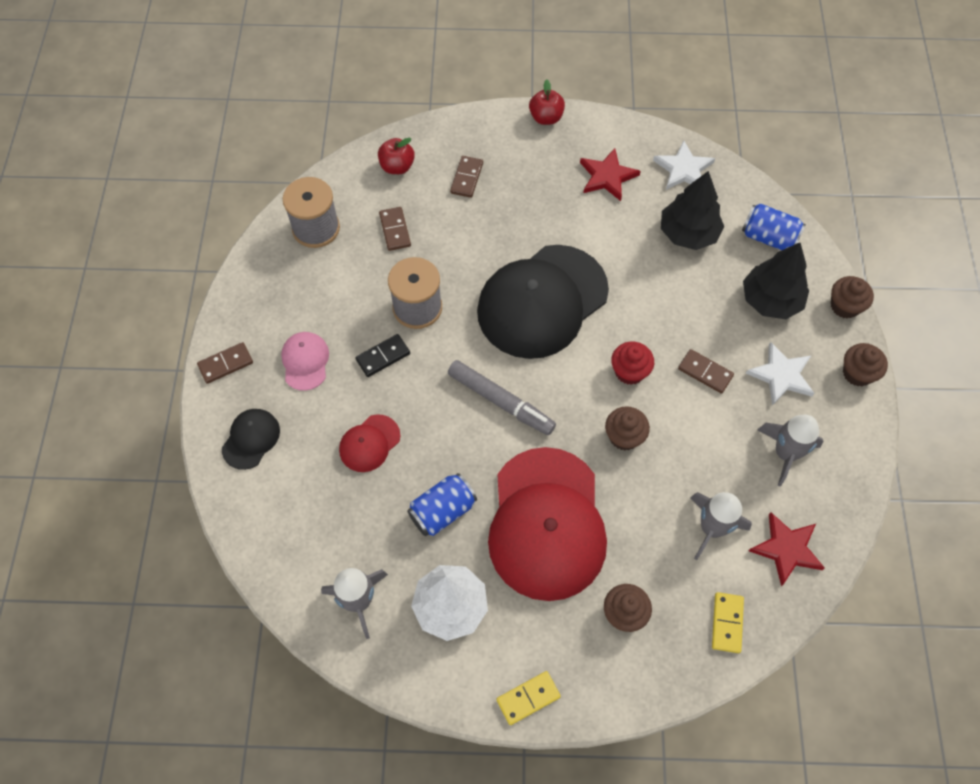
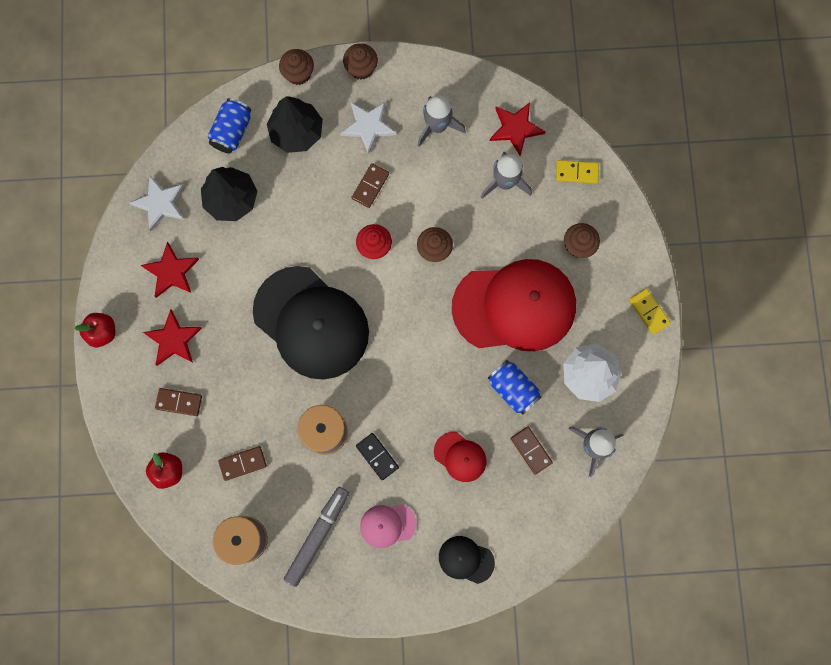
camera: 95 degrees left, 15 degrees up
brown domino [197,342,253,384] -> brown domino moved to [511,427,553,475]
grey marker [448,360,556,435] -> grey marker moved to [284,487,349,587]
none -> red star [143,309,202,366]

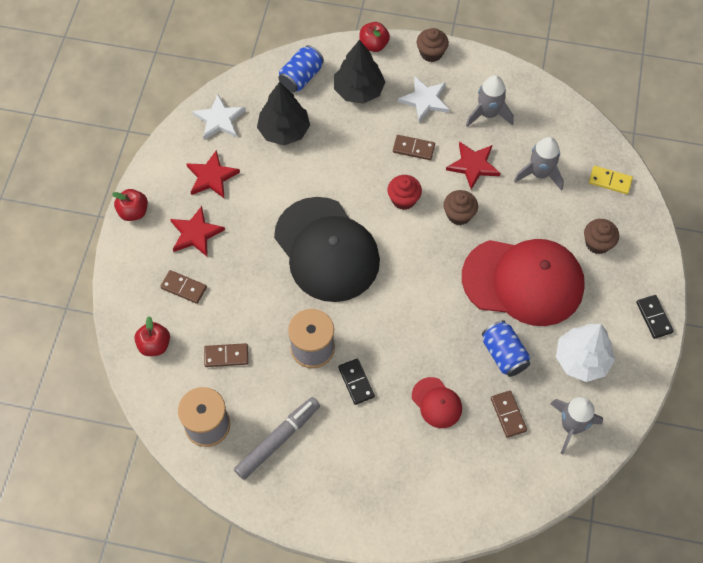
camera: 15 degrees right, 15 degrees down
brown cupcake [279,49,314,85] -> red apple [359,22,390,52]
brown domino [351,163,389,208] -> brown domino turned 60 degrees clockwise [393,135,435,160]
pink cap [360,504,416,548] -> none
black cap [439,536,495,584] -> none
red star [490,102,546,156] -> red star moved to [446,141,500,190]
yellow domino [629,289,671,335] -> black domino [636,295,674,339]

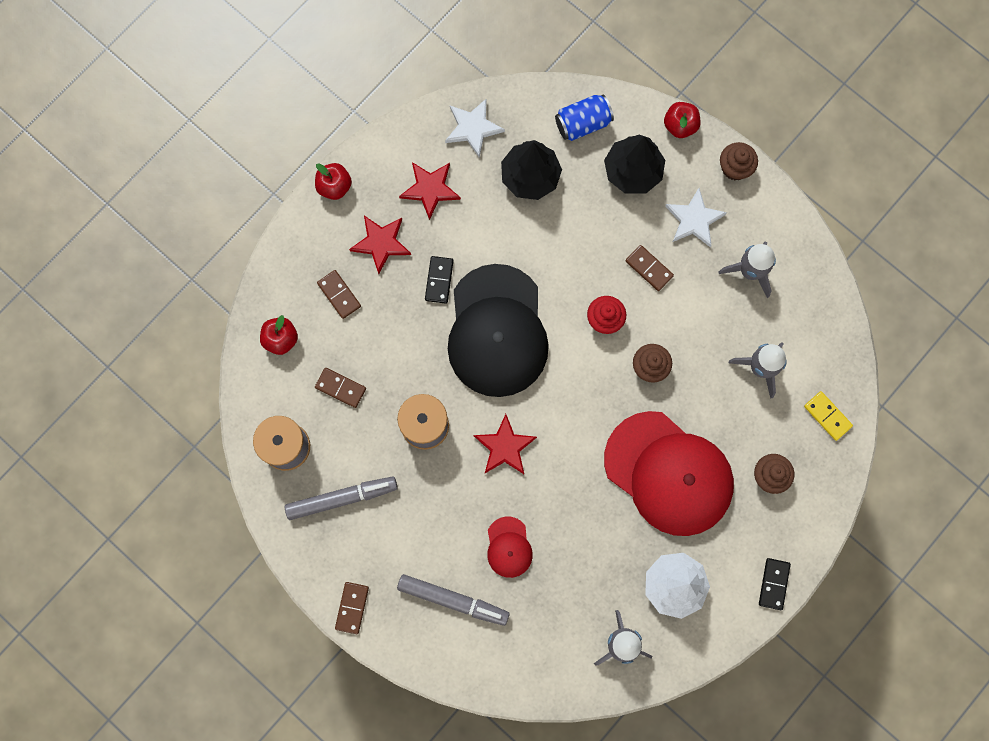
camera: 30 degrees right, 15 degrees up
black domino [338,358,375,405] -> black domino moved to [425,256,454,304]
red star [446,141,500,190] -> red star moved to [474,414,537,474]
blue can [482,320,531,377] -> none
brown domino [491,390,527,438] -> brown domino moved to [335,582,369,634]
none -> grey marker [397,574,510,626]

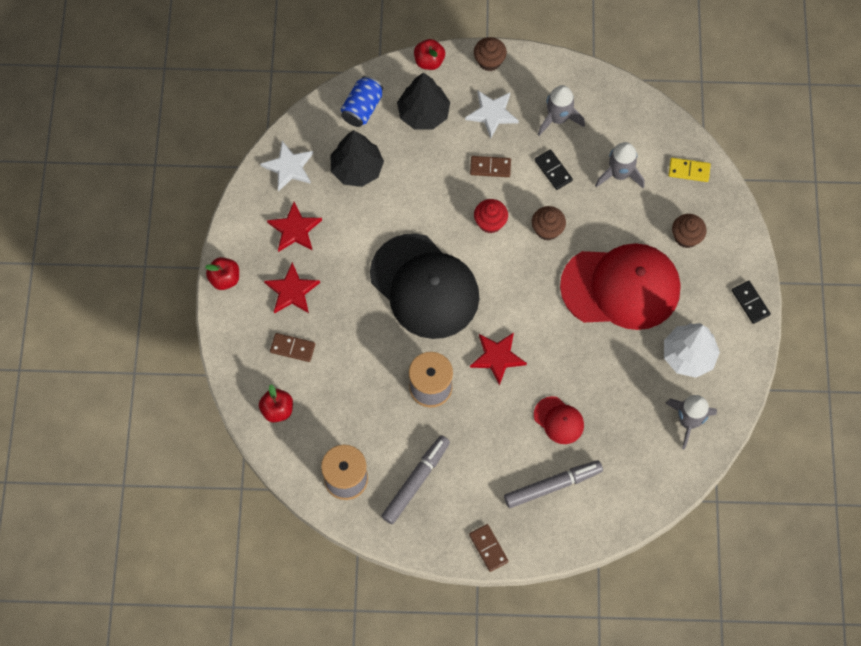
camera: 40 degrees left, 10 degrees down
brown domino [315,368,366,408] -> none
black domino [425,256,454,304] -> black domino moved to [535,149,573,190]

